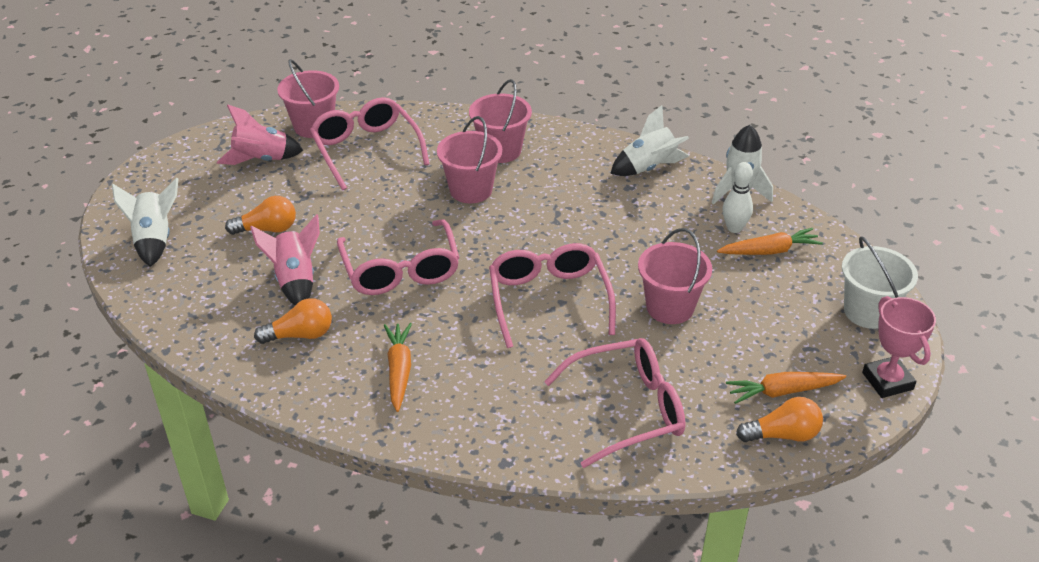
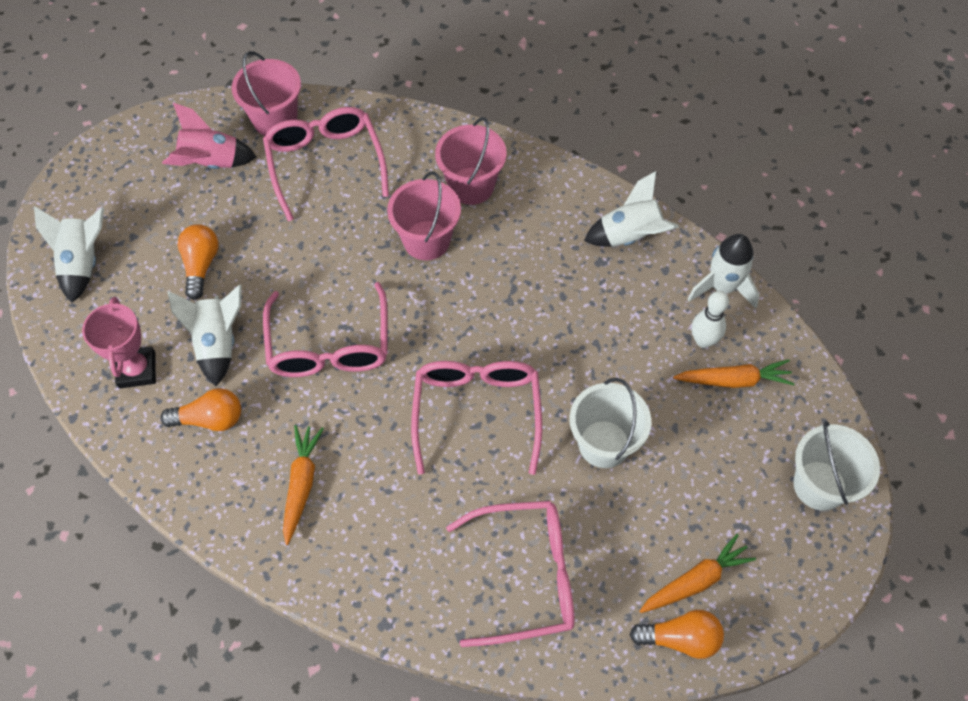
camera: 10 degrees right, 20 degrees up
orange light bulb [225,196,296,235] -> orange light bulb turned 90 degrees counterclockwise [178,224,219,300]
pink rocket [250,214,320,305] -> white rocket [167,285,242,386]
pink bucket [638,228,712,324] -> white bucket [569,378,651,468]
orange carrot [726,372,846,404] -> orange carrot turned 150 degrees clockwise [639,534,756,613]
pink trophy [862,296,936,398] -> pink trophy moved to [82,297,156,388]

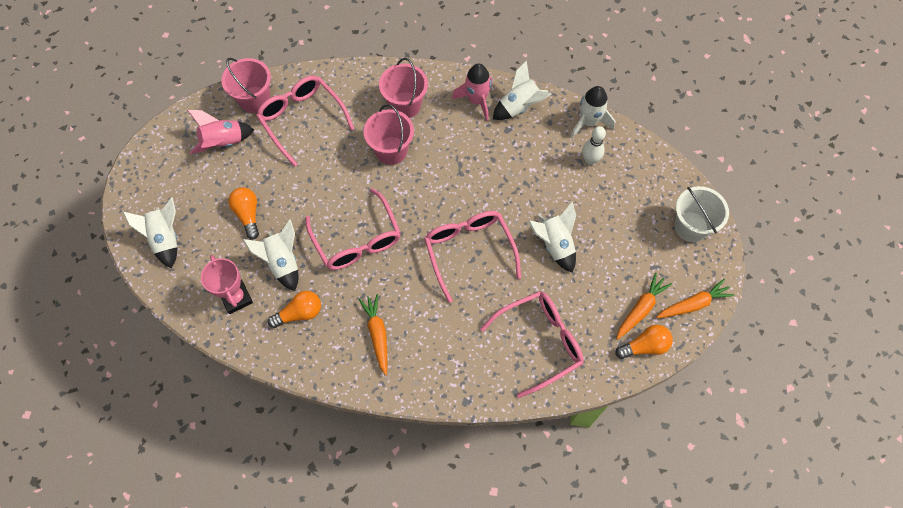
camera: 20 degrees left, 5 degrees up
white bucket [569,378,651,468] -> white rocket [528,201,576,272]
orange carrot [673,359,795,388] -> orange carrot moved to [656,279,734,318]
none -> pink rocket [452,64,492,121]

